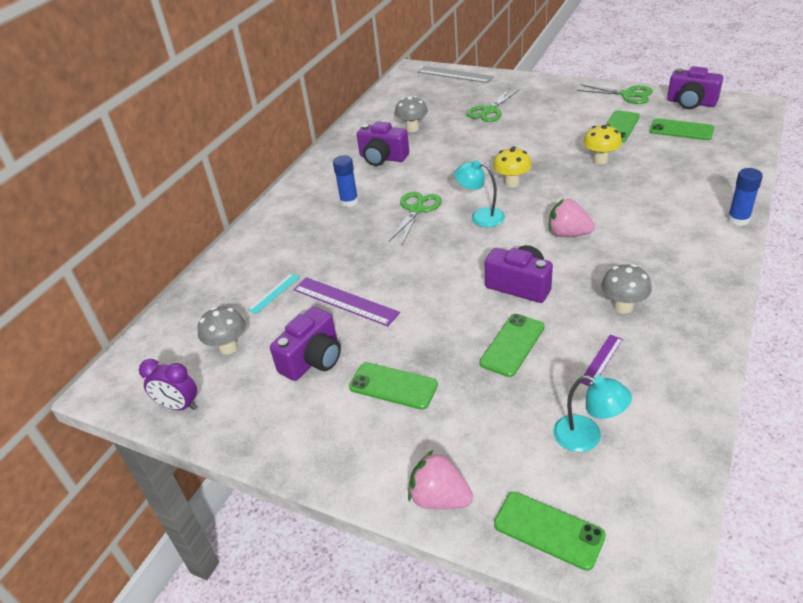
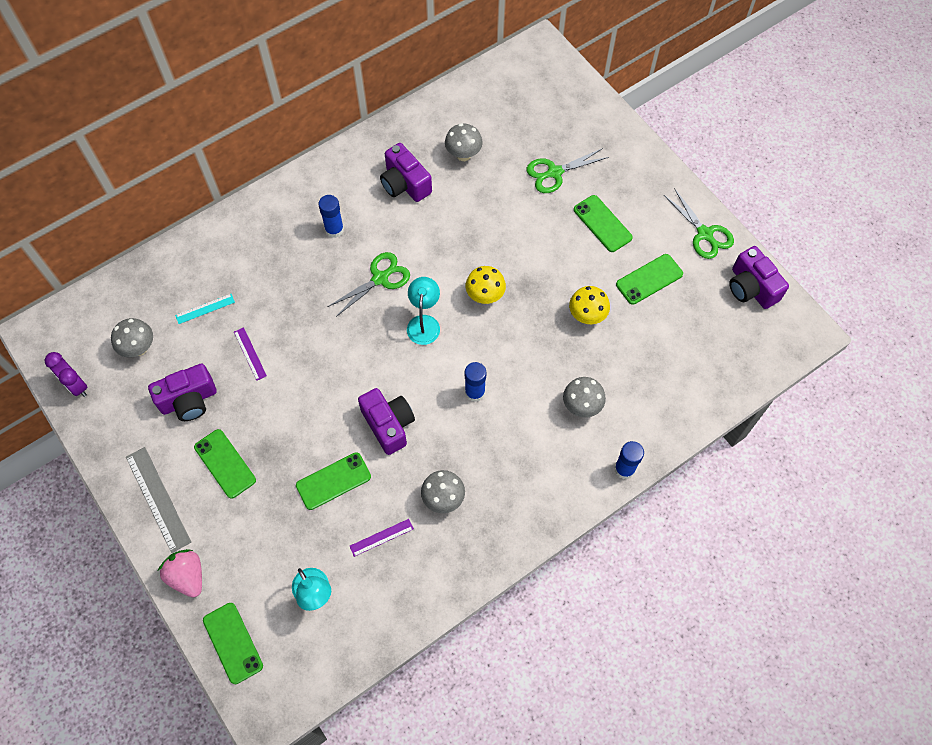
camera: 25 degrees right, 25 degrees up
purple ruler [293,277,400,326] -> purple ruler [234,327,267,381], size x0.56
grey ruler [418,66,494,83] -> grey ruler moved to [126,447,191,553]
turquoise lamp [454,160,505,227] -> turquoise lamp turned 45 degrees clockwise [407,277,440,345]
pink strawberry [549,199,595,237] -> blue glue stick [465,362,486,402]
green phone [649,118,714,140] -> green phone moved to [574,195,633,252]
none -> grey mushroom [563,377,606,418]

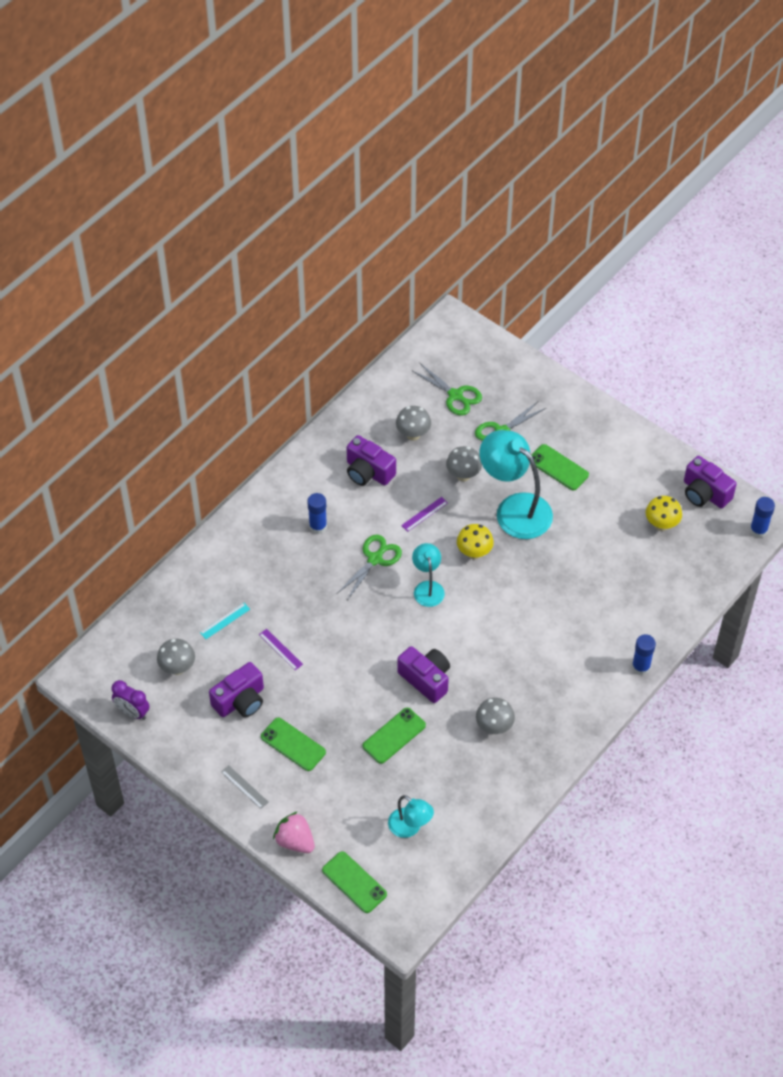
camera: 15 degrees left, 10 degrees down
grey ruler [126,447,191,553] -> grey ruler [221,765,268,809], size x0.56
purple ruler [350,519,414,557] -> purple ruler moved to [401,497,448,532]
blue glue stick [465,362,486,402] -> blue glue stick moved to [750,497,775,538]
grey mushroom [563,377,606,418] -> grey mushroom moved to [446,446,482,481]
yellow mushroom [569,286,610,324] -> yellow mushroom moved to [646,496,682,531]
green phone [616,254,683,305] -> none
green scissors [664,188,734,259] -> green scissors moved to [413,363,482,415]
none -> turquoise lamp [480,430,553,539]

